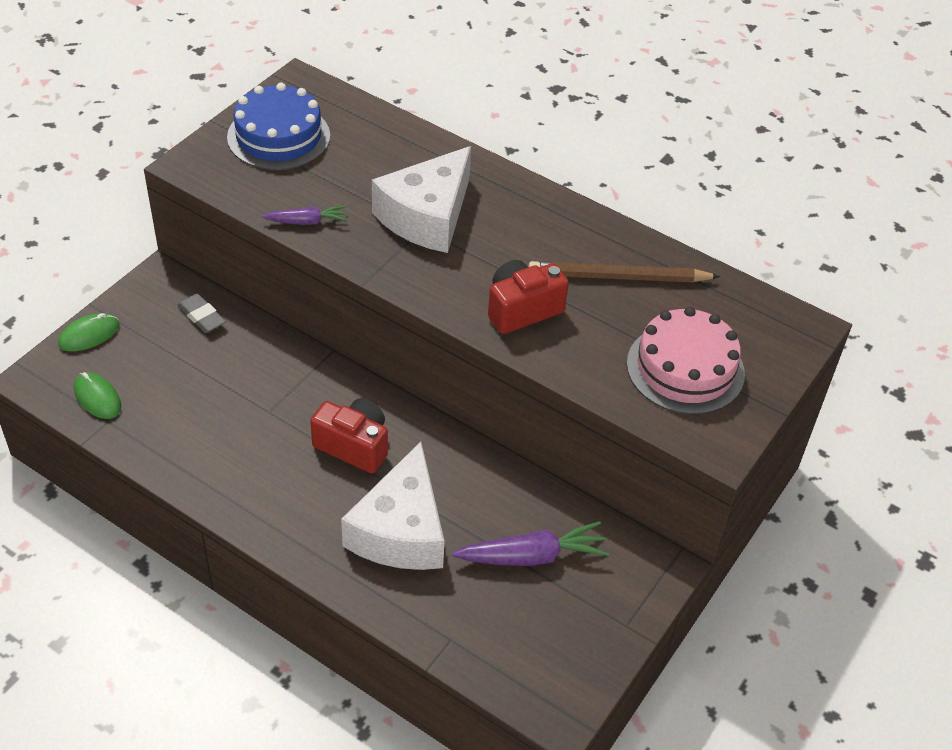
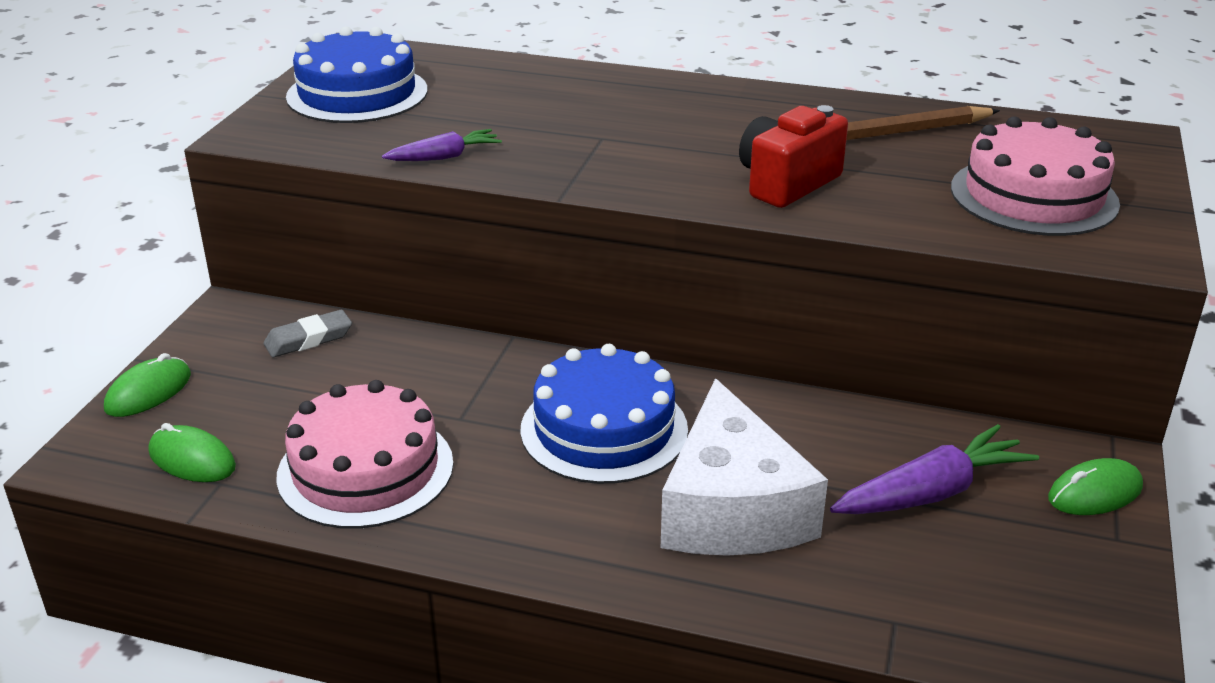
camera: 15 degrees left, 15 degrees down
grey eraser [178,294,226,333] -> grey eraser turned 60 degrees counterclockwise [264,310,352,357]
red camera [310,398,388,473] -> blue cake [520,344,688,484]
white cheese [372,146,471,253] -> none
none -> pink cake [276,380,453,529]
none -> green mouse [1048,458,1143,515]

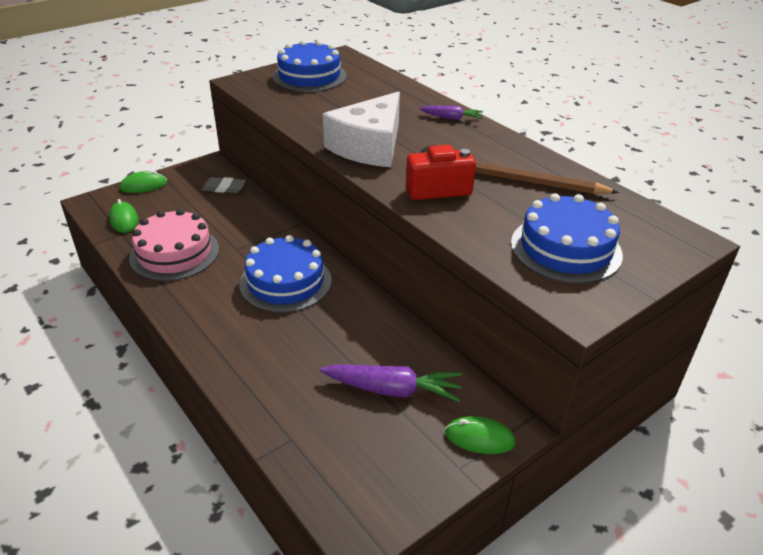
camera: 35 degrees right, 5 degrees up
purple carrot [382,129,502,161] -> purple carrot moved to [419,106,483,120]
white cheese [661,378,828,556] -> white cheese moved to [323,91,400,167]
pink cake [951,116,1120,236] -> blue cake [511,193,623,283]

